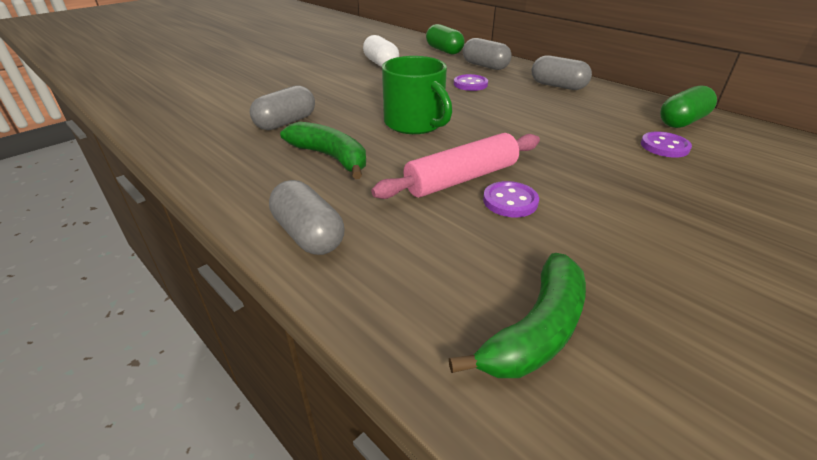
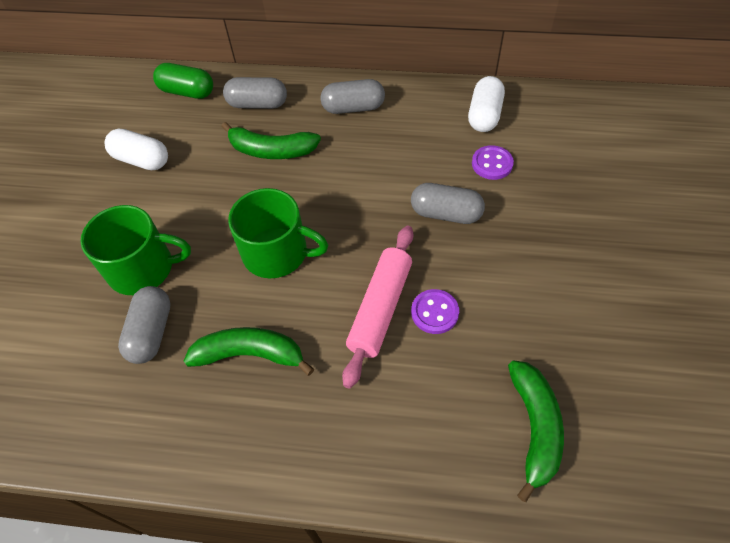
camera: 35 degrees left, 20 degrees up
grey capsule [269,180,344,255] -> grey capsule moved to [411,183,485,224]
purple button [454,74,488,91] -> green banana [221,122,321,159]
green capsule [660,85,717,128] -> white capsule [468,76,505,132]
none -> green mug [81,205,191,295]

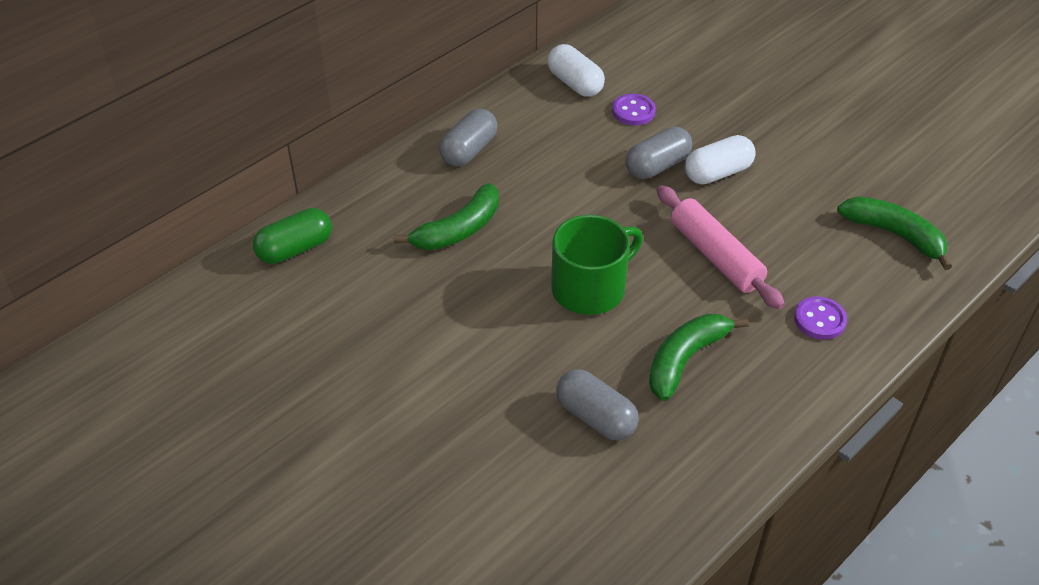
camera: 55 degrees left, 10 degrees down
green mug [81,205,191,295] -> none
white capsule [104,129,168,170] -> white capsule moved to [685,135,756,185]
grey capsule [223,77,287,109] -> none
purple button [411,289,459,334] -> purple button moved to [794,297,847,340]

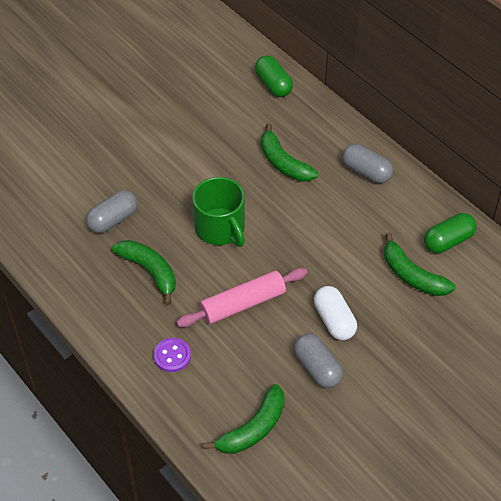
camera: 95 degrees right, 5 degrees up
white capsule [547,44,605,97] -> green capsule [424,213,477,253]
purple button [612,94,656,125] -> green banana [384,232,455,296]
grey capsule [626,127,692,179] -> grey capsule moved to [294,333,343,388]

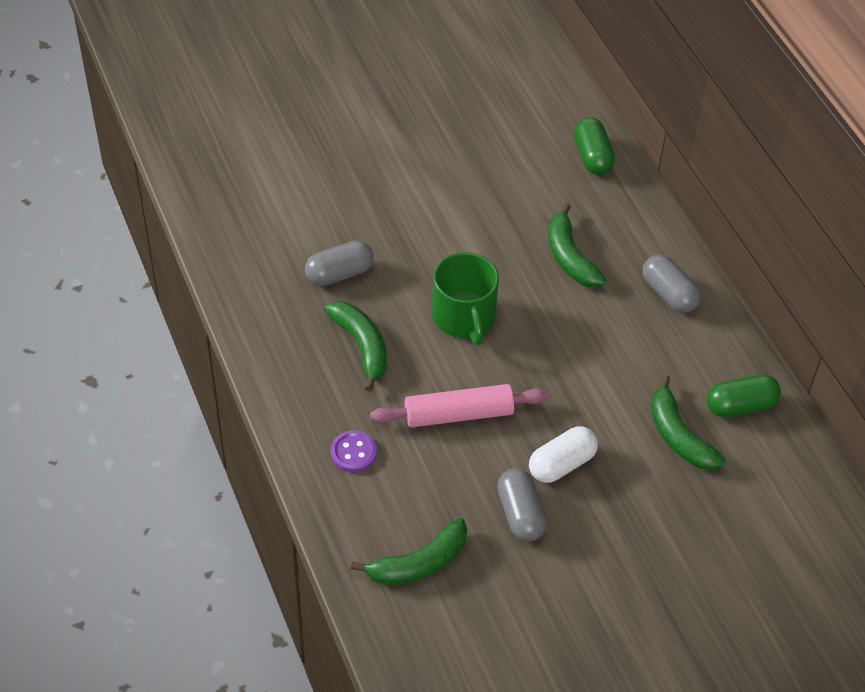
camera: 15 degrees right, 0 degrees up
white capsule [314,286,357,340] -> white capsule turned 60 degrees clockwise [529,426,598,483]

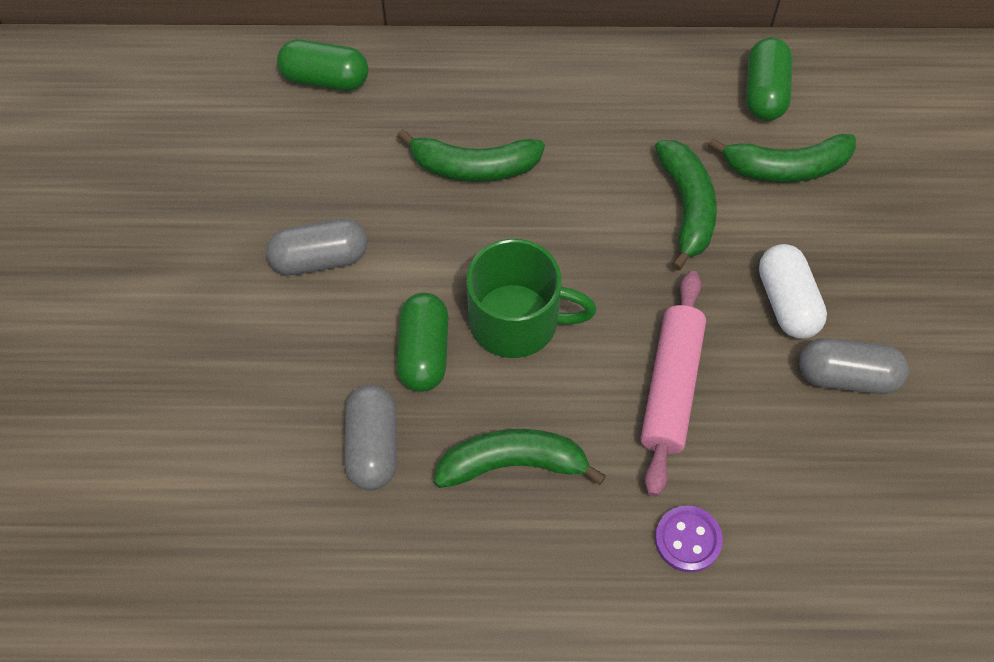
camera: 65 degrees left, 10 degrees up
green banana [351,518,467,585] -> green banana moved to [655,140,717,271]
grey capsule [642,254,701,313] -> grey capsule moved to [266,218,367,275]
none -> green capsule [396,293,448,392]

